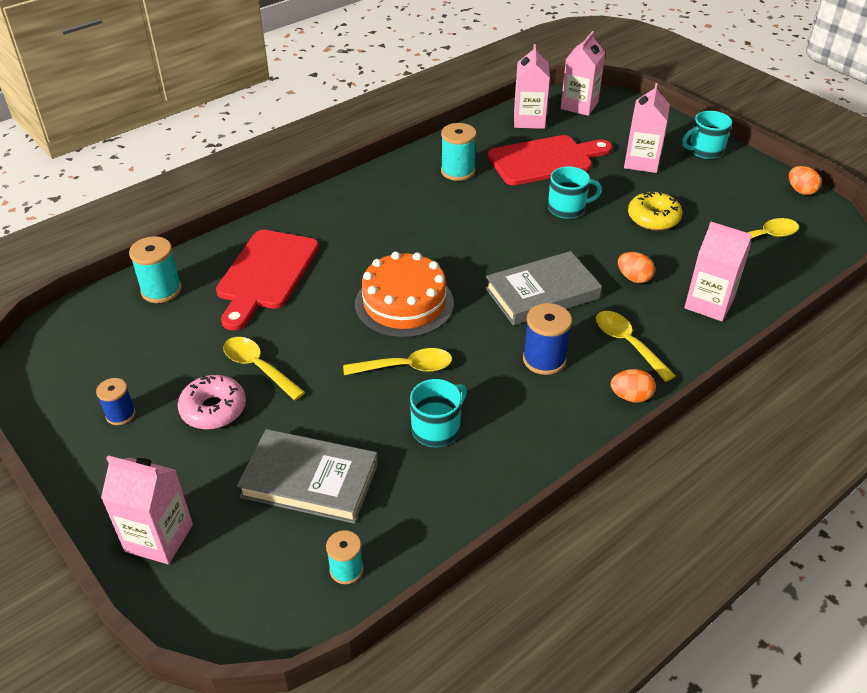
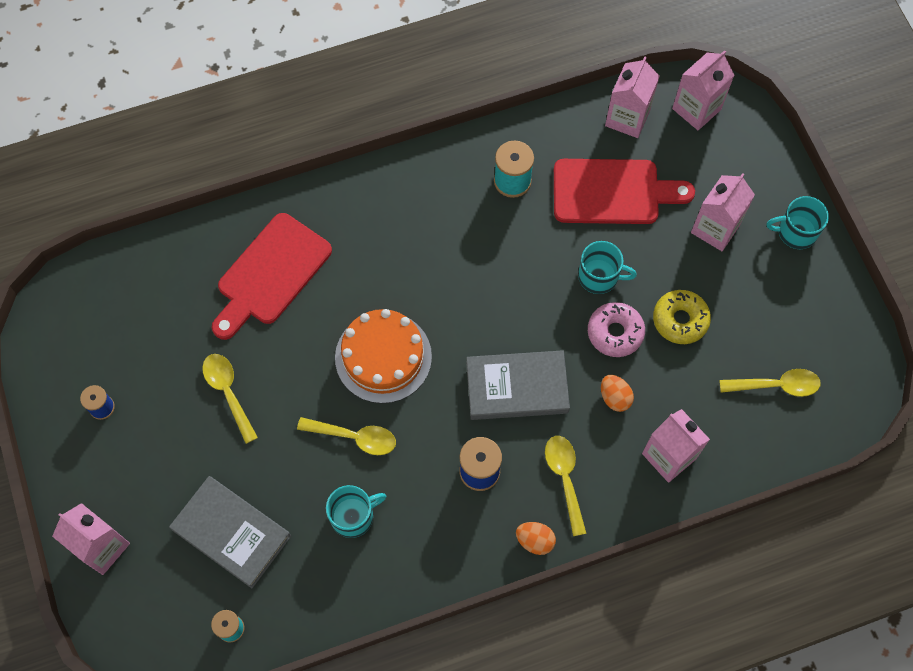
camera: 20 degrees right, 25 degrees up
turquoise spool [129,236,182,303] -> none
pink donut [178,375,246,429] -> pink donut moved to [588,302,645,357]
orange egg [789,166,821,195] -> none

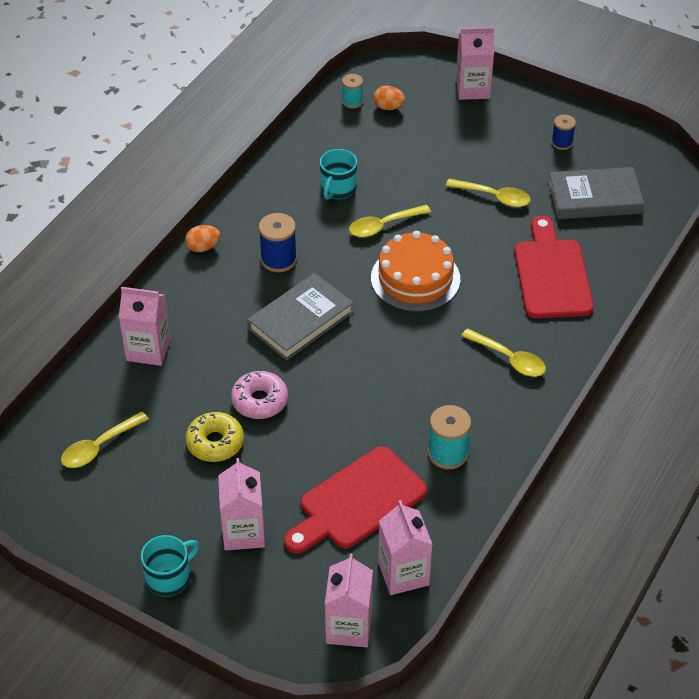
camera: 140 degrees right, 20 degrees down
grey book [169,476,291,588] -> grey book moved to [548,167,644,219]
yellow spoon [545,436,587,536] -> yellow spoon moved to [461,328,546,377]
turquoise mug [578,241,637,294] -> none
orange egg [601,375,634,412] -> orange egg moved to [373,86,405,110]

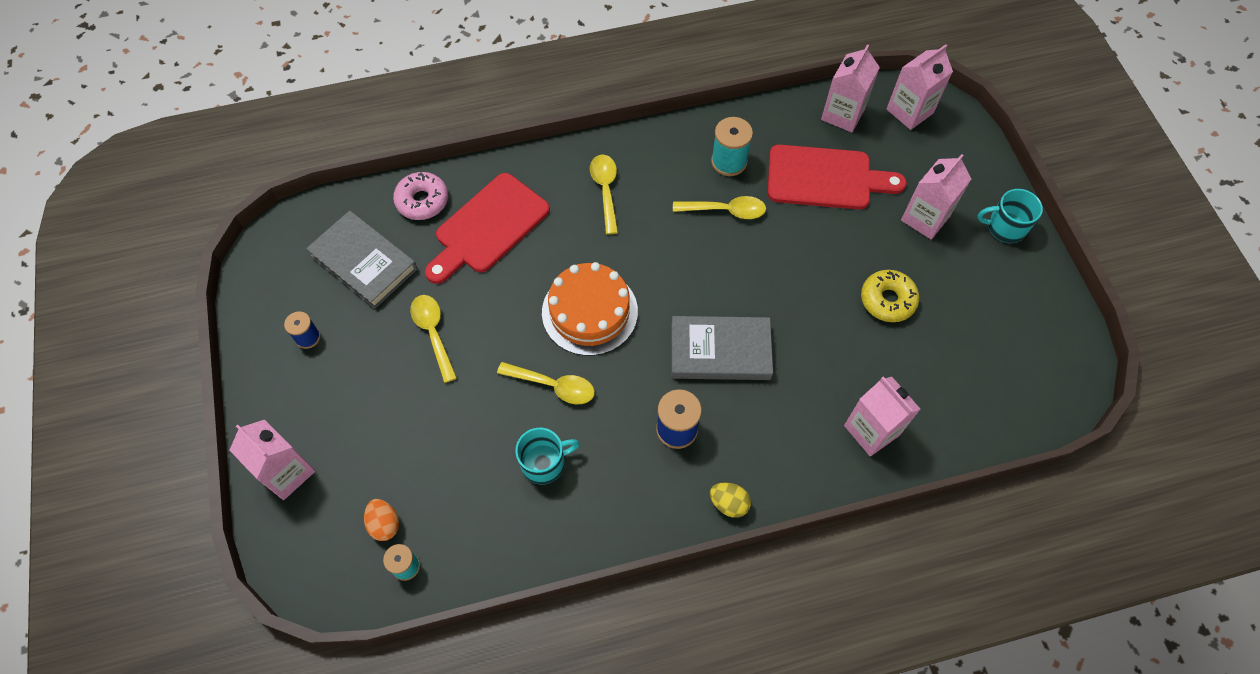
camera: 135 degrees left, 15 degrees up
yellow spoon [61,412,149,468] -> yellow spoon moved to [673,196,766,219]
orange egg [185,225,220,252] -> yellow egg [710,483,751,518]
pink donut [231,371,288,419] -> pink donut moved to [393,172,448,220]

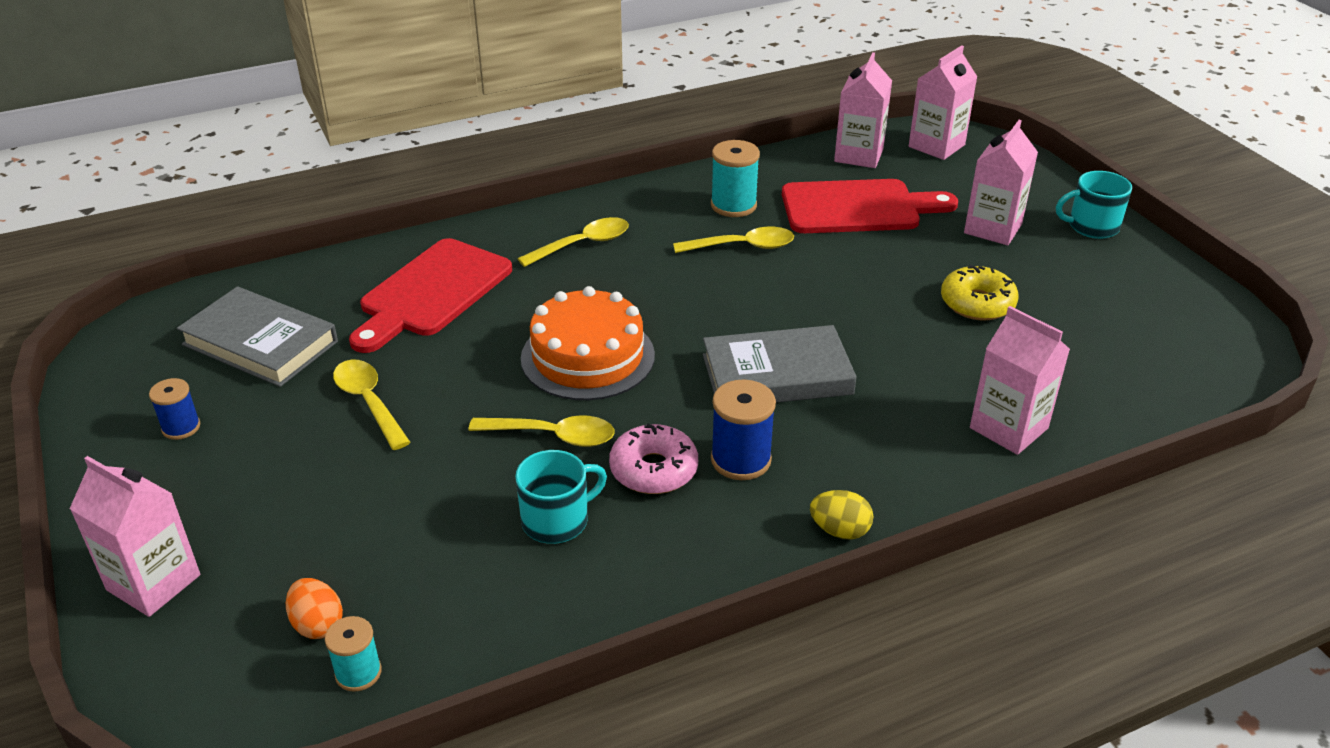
camera: 10 degrees left, 25 degrees down
pink donut [393,172,448,220] -> pink donut moved to [609,423,698,494]
yellow spoon [590,155,618,235] -> yellow spoon turned 75 degrees clockwise [518,217,629,267]

